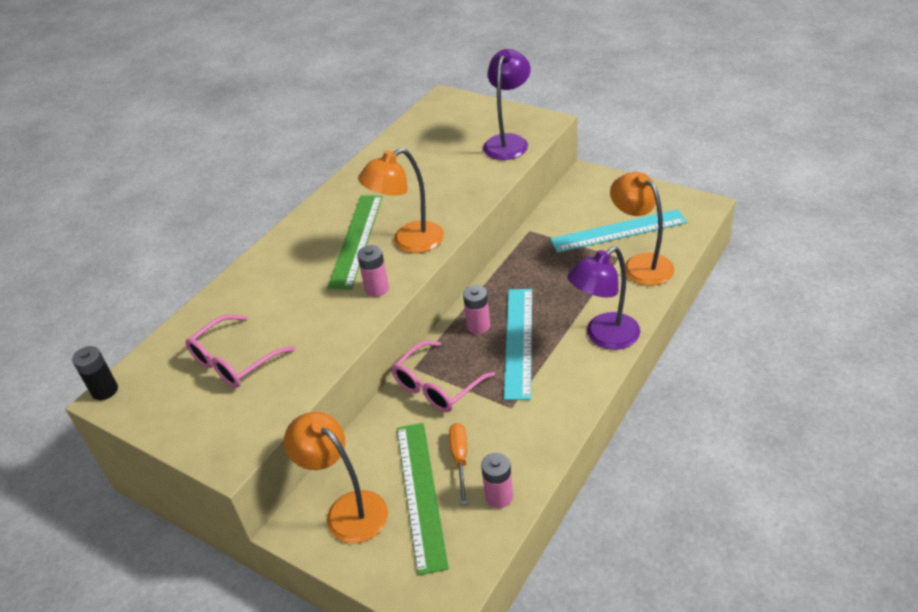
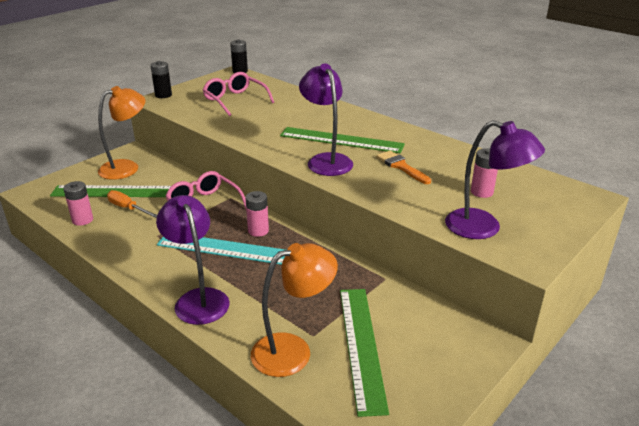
camera: 95 degrees right, 10 degrees down
pink battery [357,245,389,297] -> pink battery moved to [471,148,498,198]
orange lamp [358,148,444,253] -> purple lamp [299,64,353,176]
orange screwdriver [449,423,467,505] -> orange screwdriver turned 150 degrees counterclockwise [107,190,157,218]
turquoise ruler [550,209,687,253] -> green ruler [340,289,389,417]
none -> black battery [150,61,172,98]
none -> orange brush [376,151,431,184]

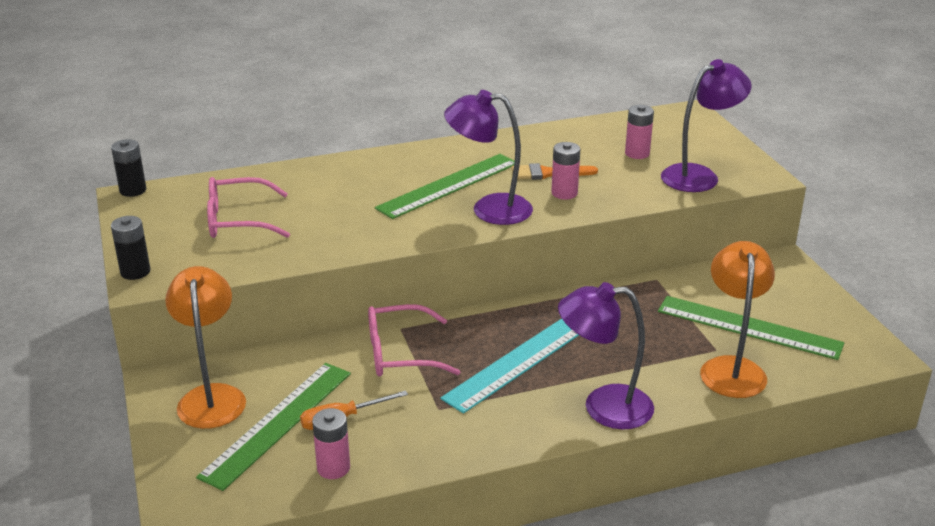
camera: 60 degrees left, 0 degrees up
pink battery [245,191,269,237] -> pink battery moved to [551,142,580,199]

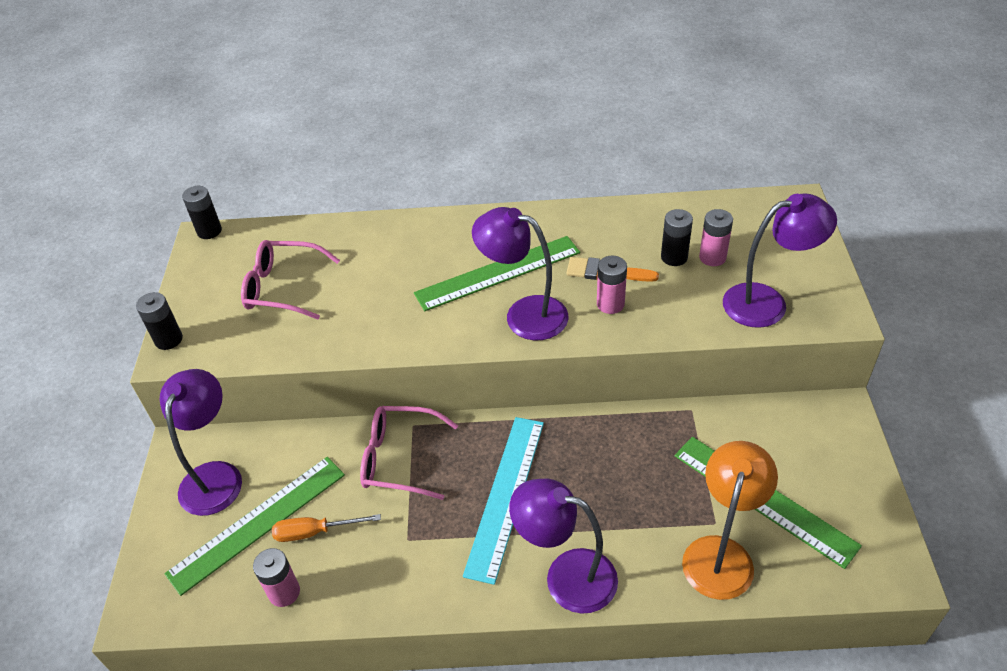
camera: 20 degrees right, 15 degrees up
orange lamp [165,266,246,429] -> purple lamp [160,369,242,516]
turquoise ruler [440,318,579,414] -> turquoise ruler turned 45 degrees counterclockwise [463,417,544,585]
none -> black battery [661,209,693,266]

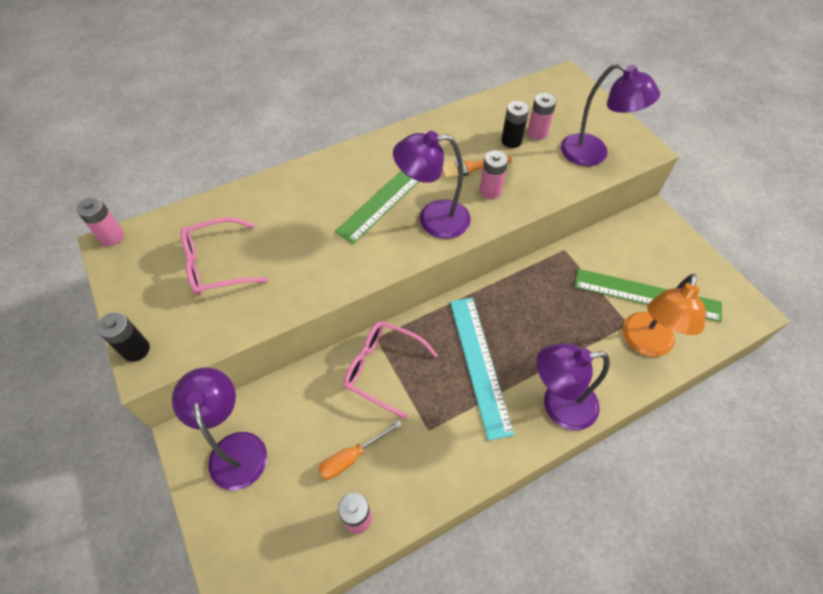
camera: 30 degrees left, 10 degrees up
green ruler [164,457,345,596] -> none
black battery [182,186,222,239] -> pink battery [76,197,124,246]
pink glasses [360,406,458,500] -> pink glasses turned 45 degrees clockwise [344,321,438,419]
orange lamp [682,441,778,600] -> orange lamp turned 150 degrees counterclockwise [622,274,706,357]
purple lamp [723,193,837,328] -> purple lamp turned 75 degrees clockwise [561,63,660,166]

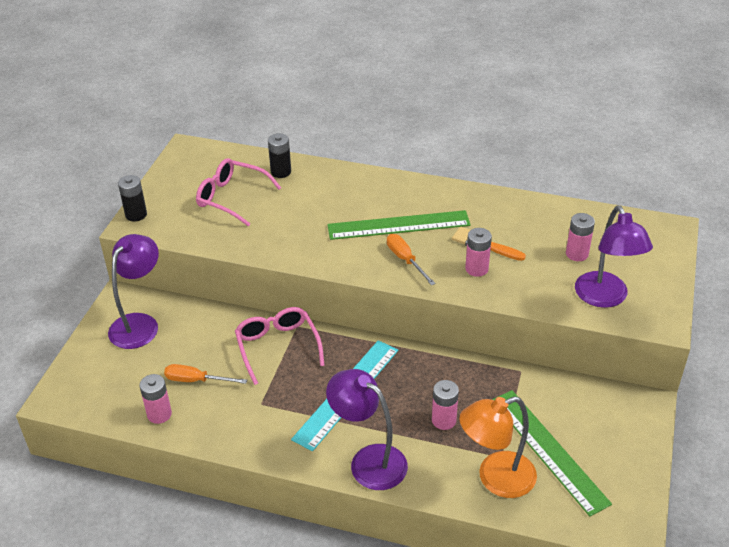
camera: 45 degrees right, 15 degrees down
pink battery [76,197,124,246] -> pink battery moved to [432,380,459,430]
purple lamp [393,131,471,239] -> orange screwdriver [387,234,436,285]
black battery [501,101,529,148] -> black battery moved to [268,133,291,178]

